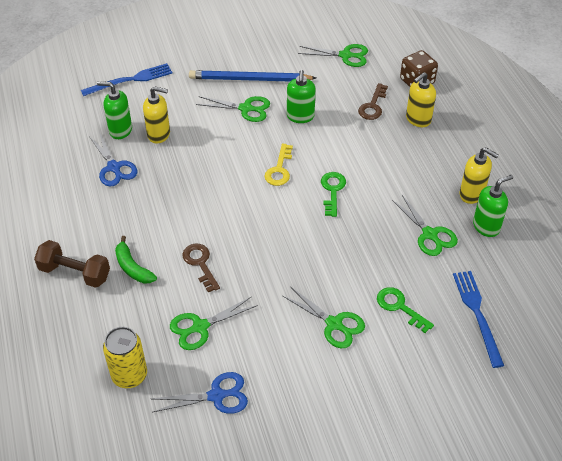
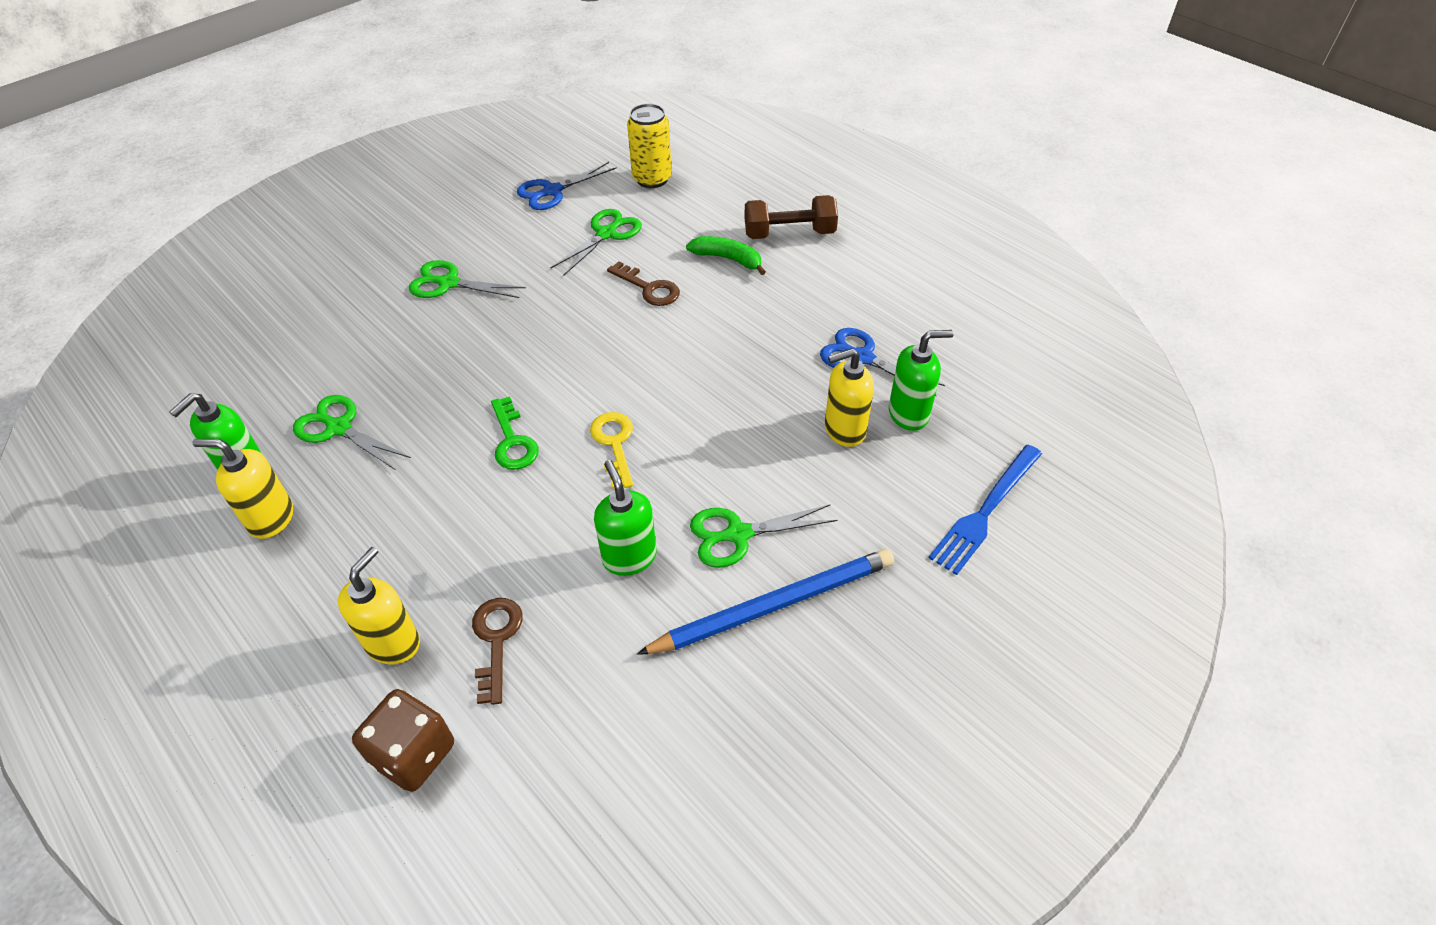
camera: 155 degrees right, 0 degrees up
green scissors [298,44,368,67] -> none
green key [377,287,434,333] -> none
blue fork [453,271,504,368] -> none

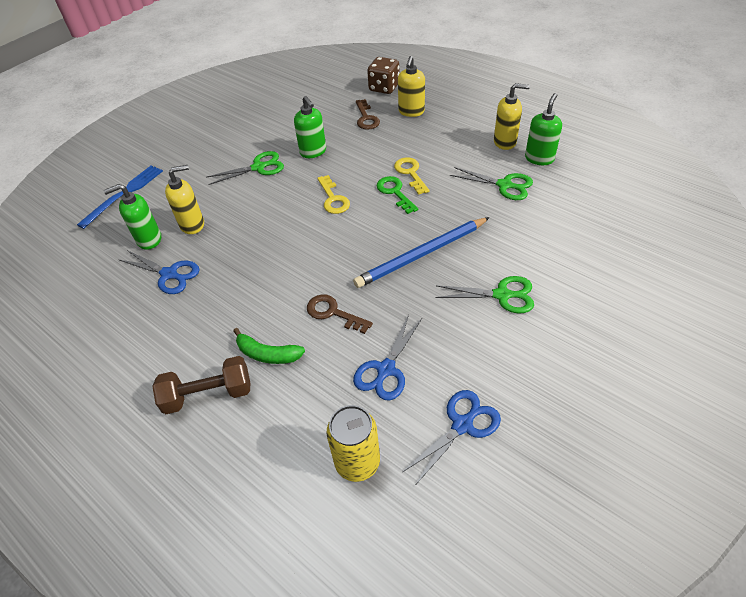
camera: 175 degrees right, 0 degrees up
green scissors [550,209,642,275] -> blue scissors [353,314,422,400]
blue pencil [637,549,894,655] -> blue pencil moved to [353,217,490,288]
none -> yellow key [394,157,430,195]

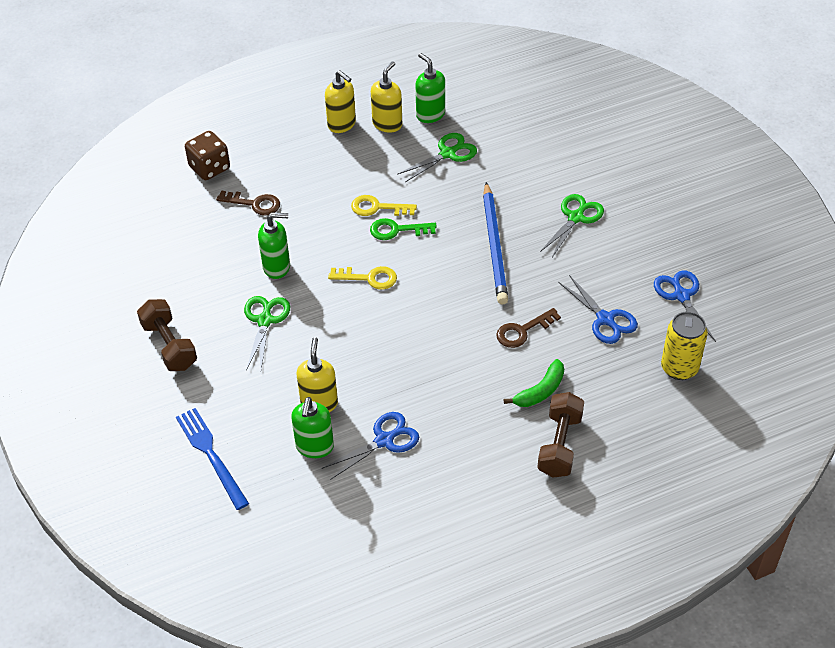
camera: 65 degrees left, 0 degrees up
yellow soap dispenser [398,56,425,117] -> yellow soap dispenser moved to [325,70,356,133]
none -> brown dumbbell [137,299,197,371]

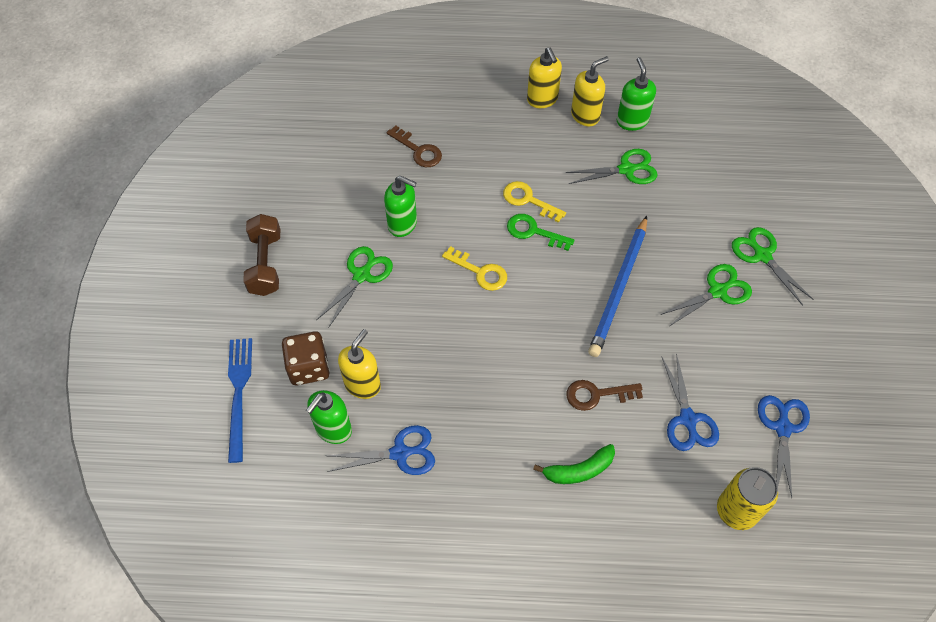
camera: 25 degrees right, 10 degrees up
brown dice [185,131,230,180] -> brown dice moved to [282,331,330,385]
brown dumbbell [537,392,584,478] -> none
none -> green scissors [732,227,814,306]

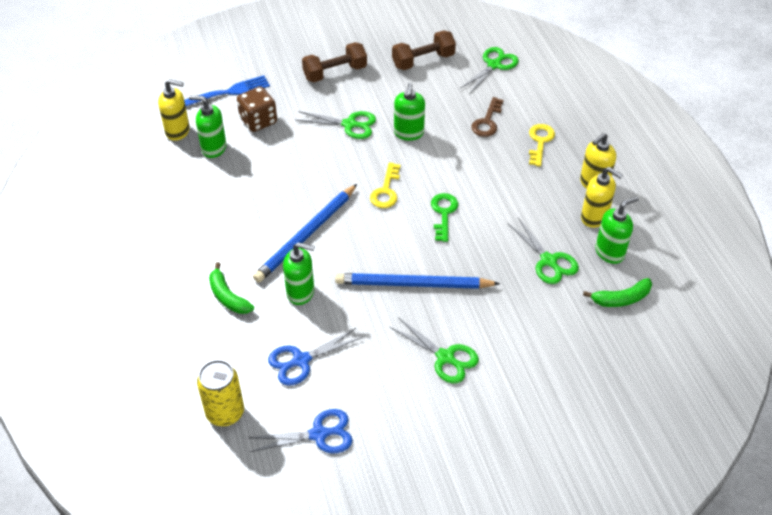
camera: 70 degrees right, 10 degrees down
blue scissors [327,425,435,475] -> none
yellow soap dispenser [338,329,381,399] -> yellow soap dispenser moved to [158,79,190,141]
yellow key [503,181,566,223] -> yellow key moved to [529,124,555,167]
brown key [566,380,643,411] -> green soap dispenser [283,242,315,305]
green scissors [732,227,814,306] -> green scissors moved to [460,47,519,93]
none -> blue pencil [253,184,357,283]
none -> brown dumbbell [392,30,456,70]
none -> green banana [583,278,652,307]

